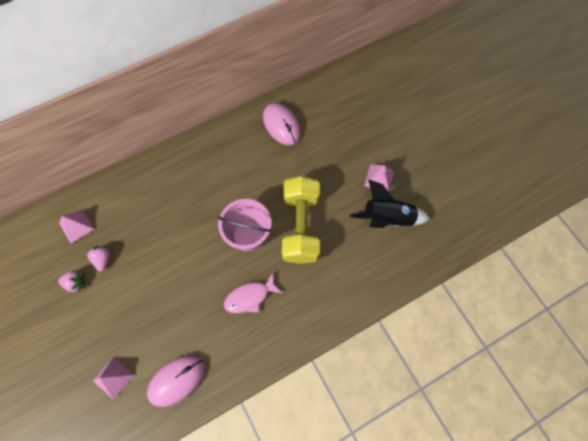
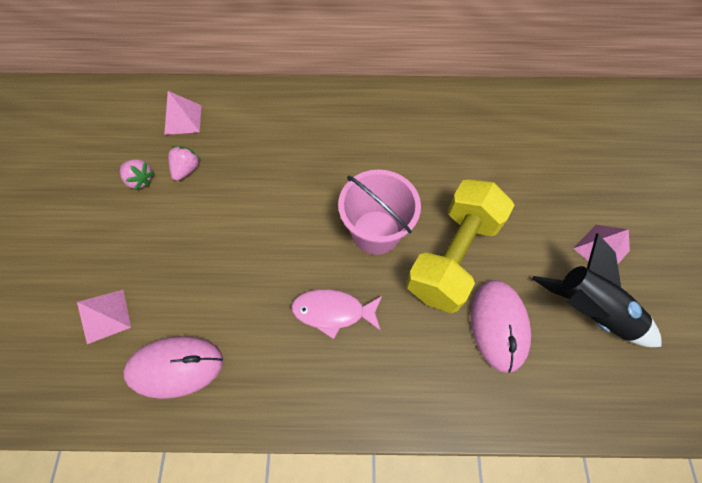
camera: 30 degrees right, 5 degrees down
pink mouse [263,103,301,145] -> pink mouse moved to [471,280,531,373]

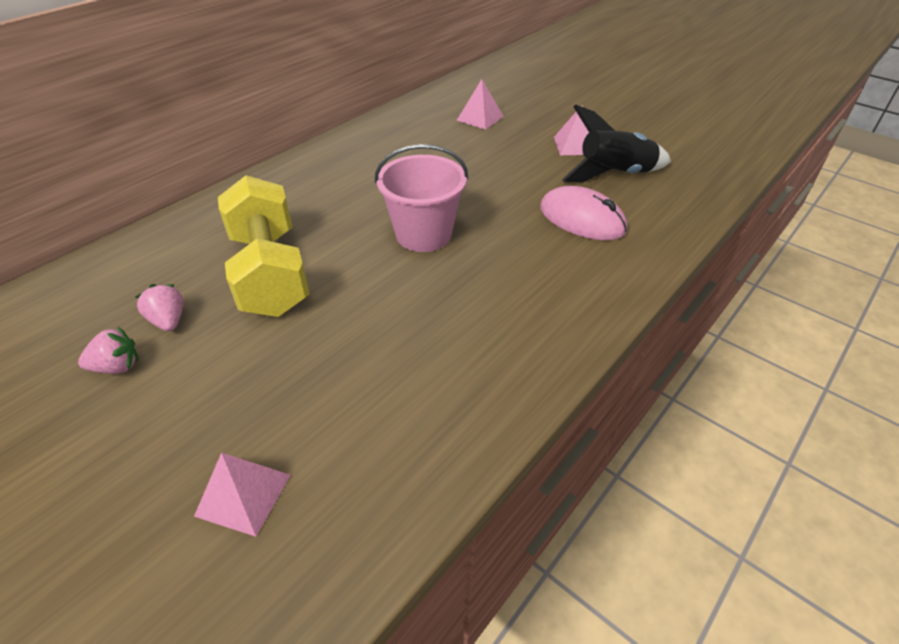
camera: 50 degrees left, 20 degrees down
pink mouse [123,336,223,399] -> none
pink pyramid [164,91,202,135] -> pink pyramid moved to [457,79,504,130]
pink fish [291,289,382,339] -> none
yellow dumbbell [406,179,514,313] -> yellow dumbbell moved to [218,175,310,317]

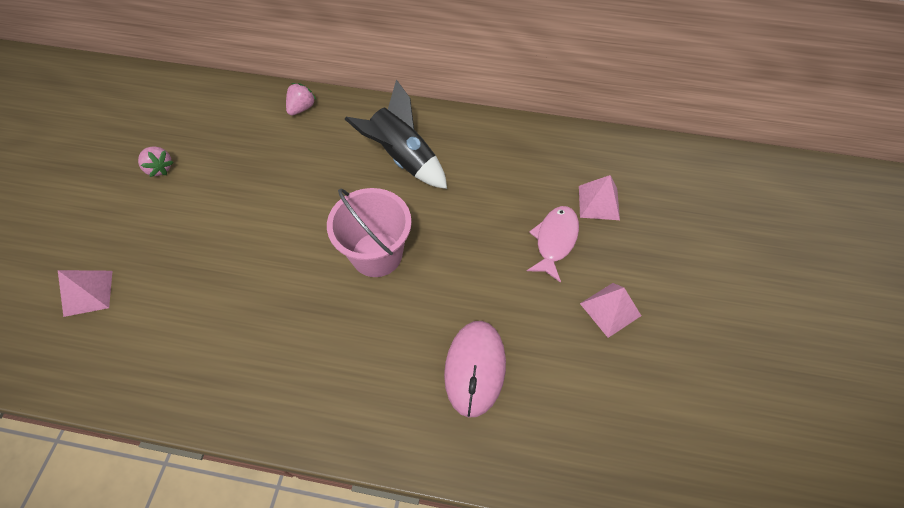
camera: 60 degrees right, 15 degrees up
pink strawberry [136,284,183,331] -> pink strawberry moved to [286,83,316,116]
yellow dumbbell [218,175,310,317] -> none
black rocket [562,105,671,182] -> black rocket moved to [345,80,447,189]
none -> pink fish [527,206,579,283]

